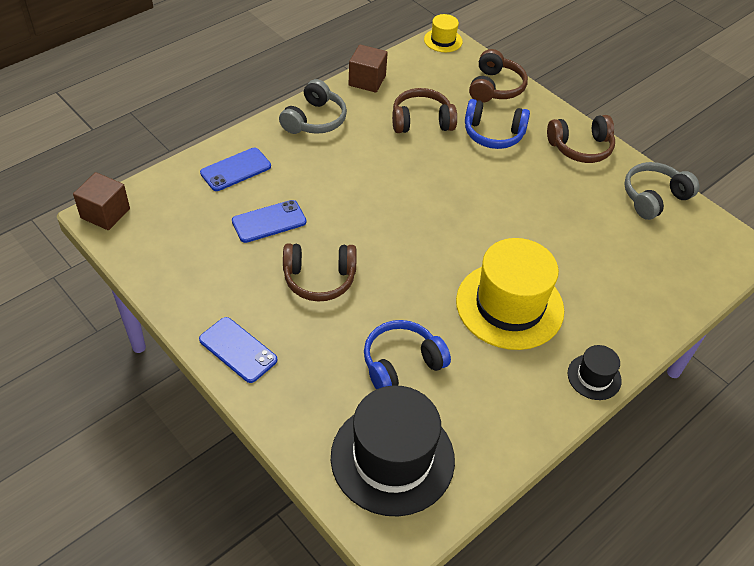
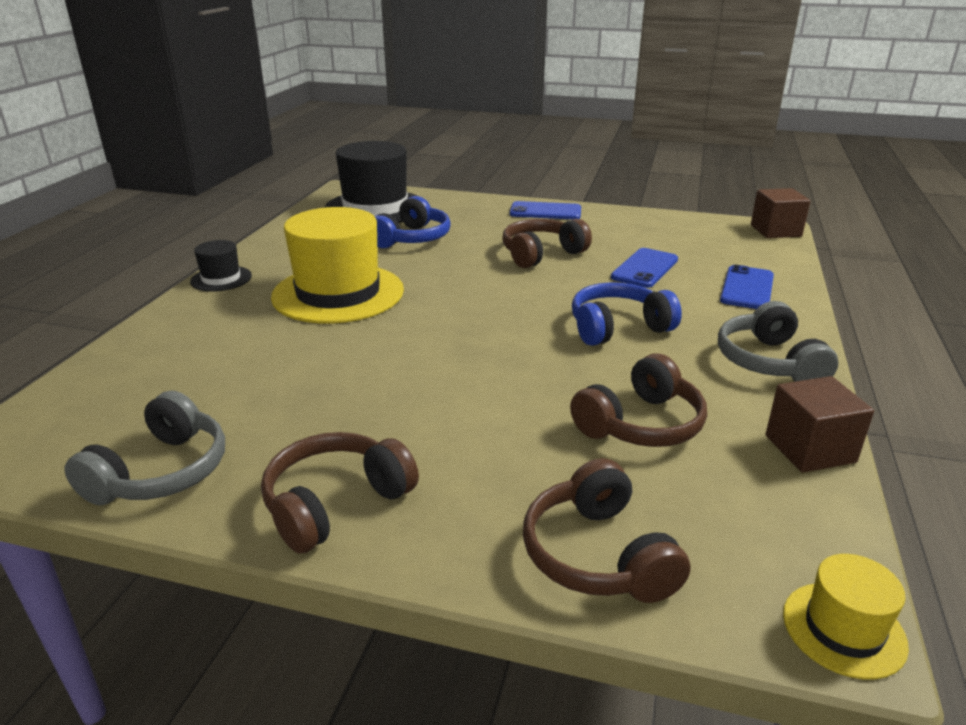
camera: 150 degrees right, 20 degrees down
blue headphones [465,99,530,149] -> blue headphones moved to [572,282,682,346]

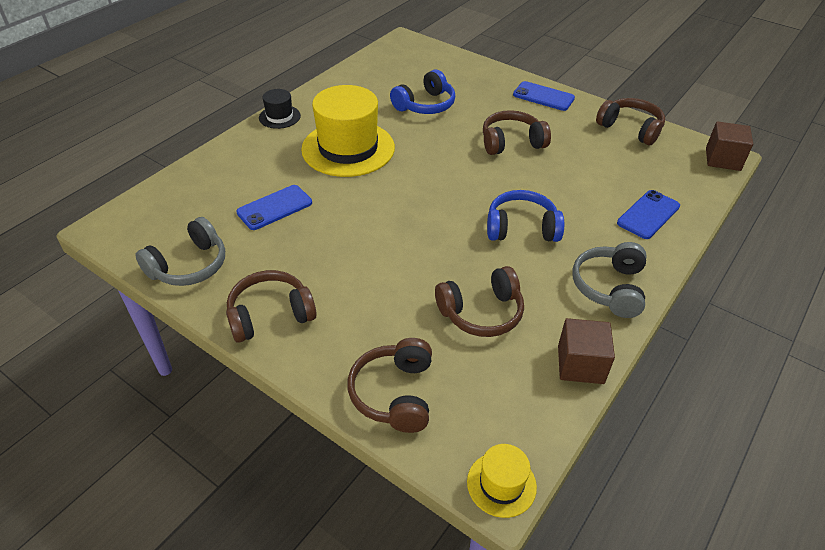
camera: 20 degrees right, 15 degrees up
black hat [324,141,417,223] -> none
blue phone [611,248,678,288] -> blue phone moved to [236,185,312,230]
none -> brown headphones [596,98,665,145]

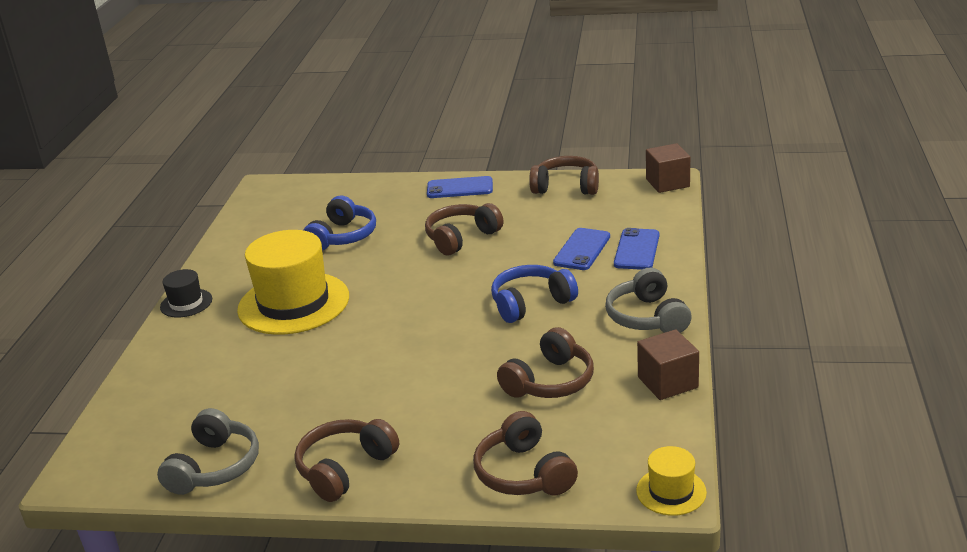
camera: 25 degrees left, 15 degrees down
blue phone [236,185,312,230] -> blue phone moved to [553,228,610,270]

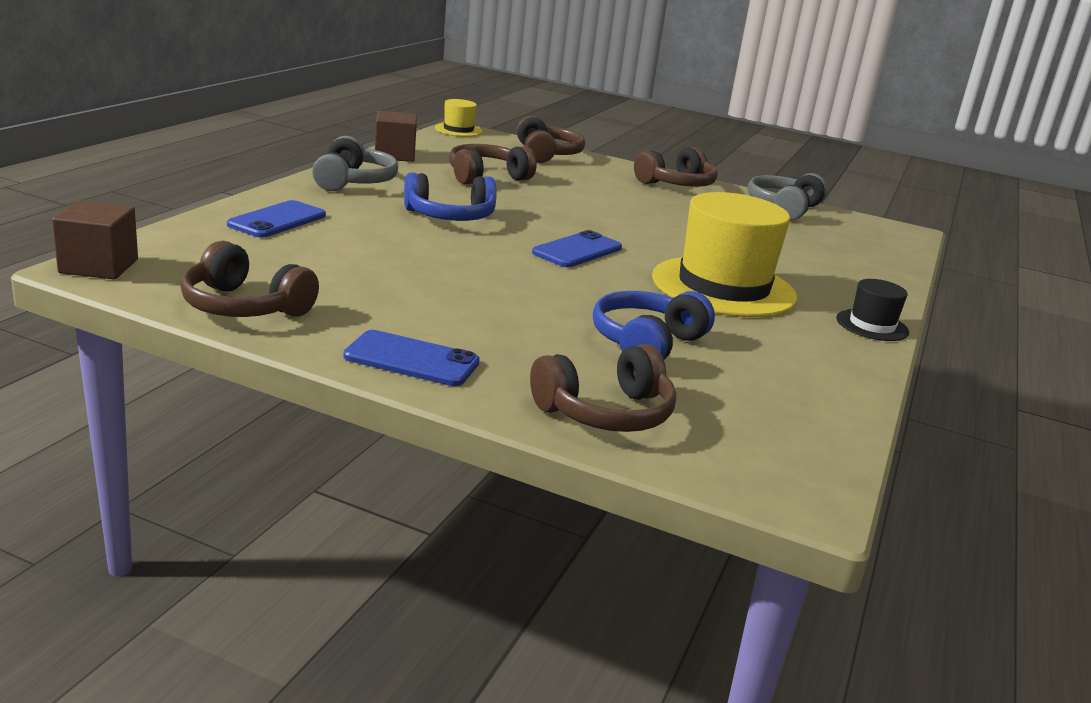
camera: 170 degrees left, 5 degrees down
brown headphones [425,203,503,255] -> brown headphones moved to [530,344,676,432]
blue phone [553,228,610,270] -> blue phone moved to [532,230,622,267]

